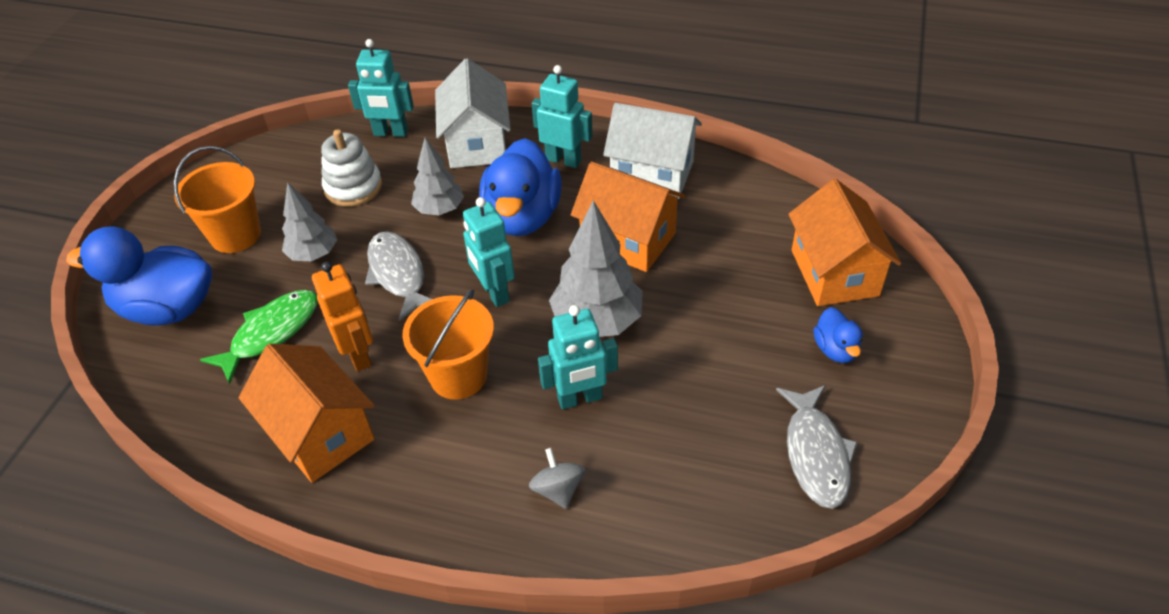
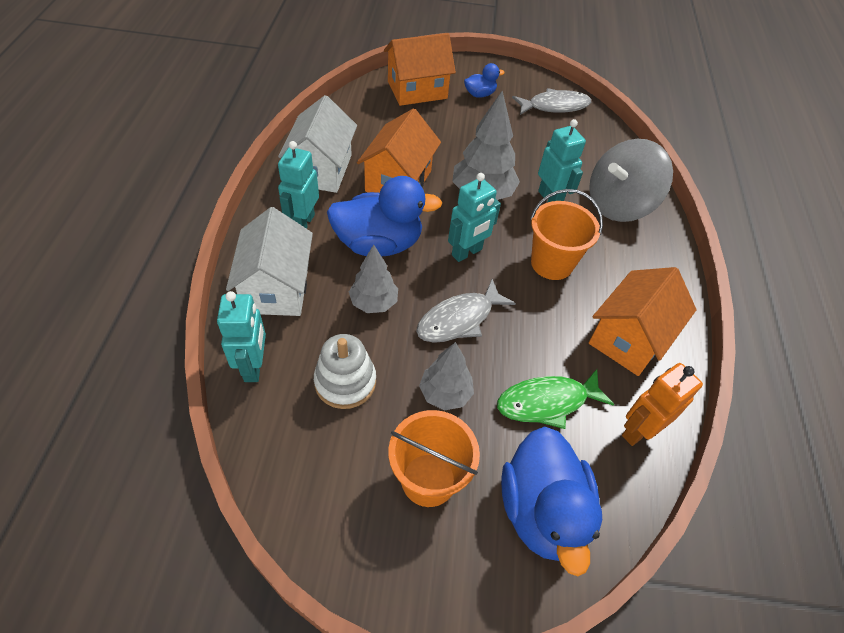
camera: 105 degrees left, 5 degrees up
green fish [200,290,318,384] -> green fish turned 45 degrees counterclockwise [497,369,614,429]
orange robot [312,262,373,372] -> orange robot moved to [622,363,703,446]
white house [435,58,511,168] -> white house turned 75 degrees counterclockwise [226,207,313,316]
grey spinning top [529,448,585,509] -> grey spinning top [589,139,673,222], size x2.26

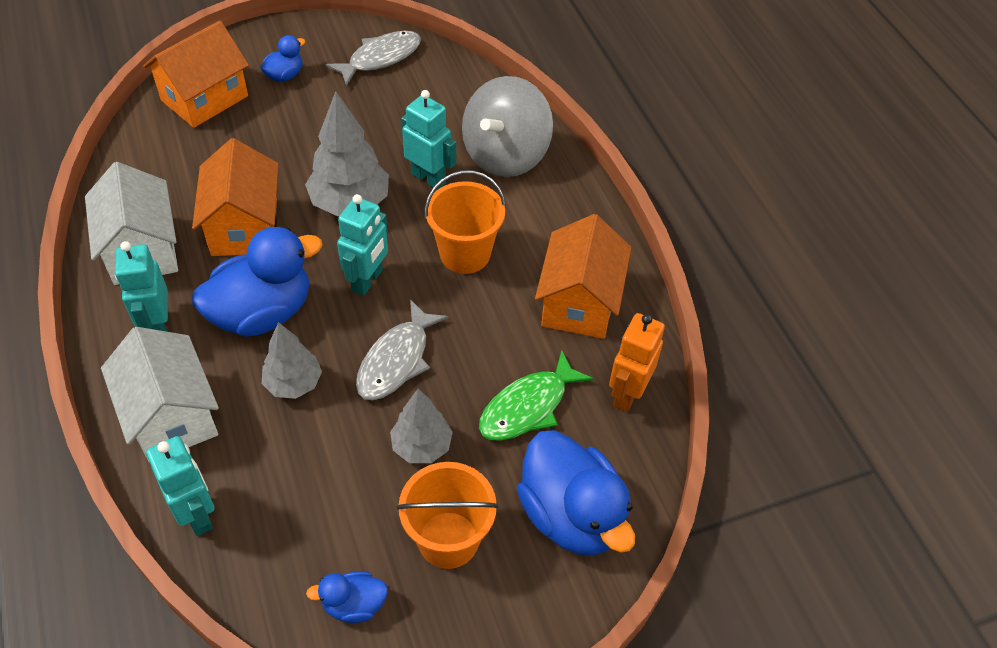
camera: 25 degrees left, 0 degrees up
white stacking toy [314,334,376,409] -> none
none -> blue duck [306,571,388,623]

